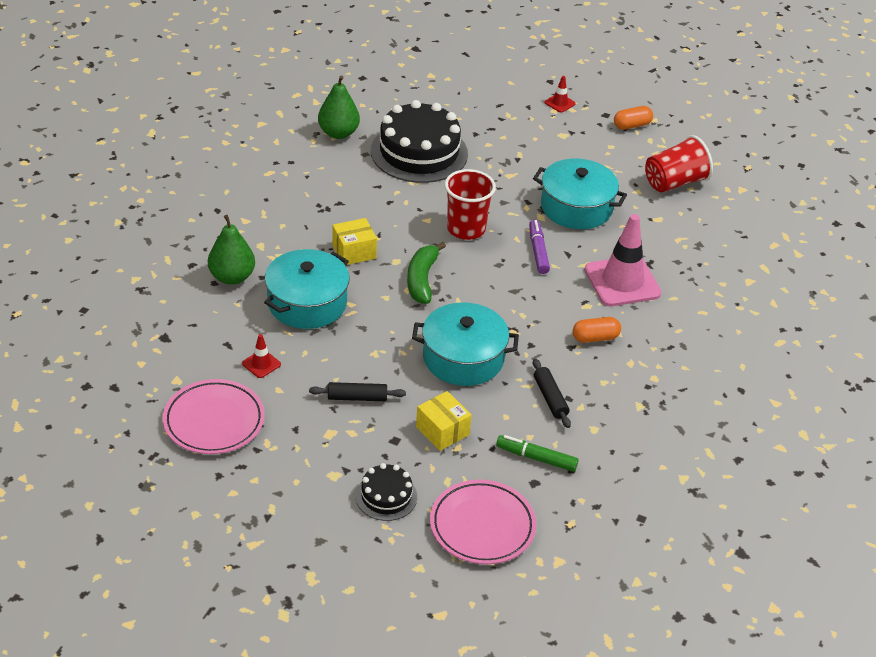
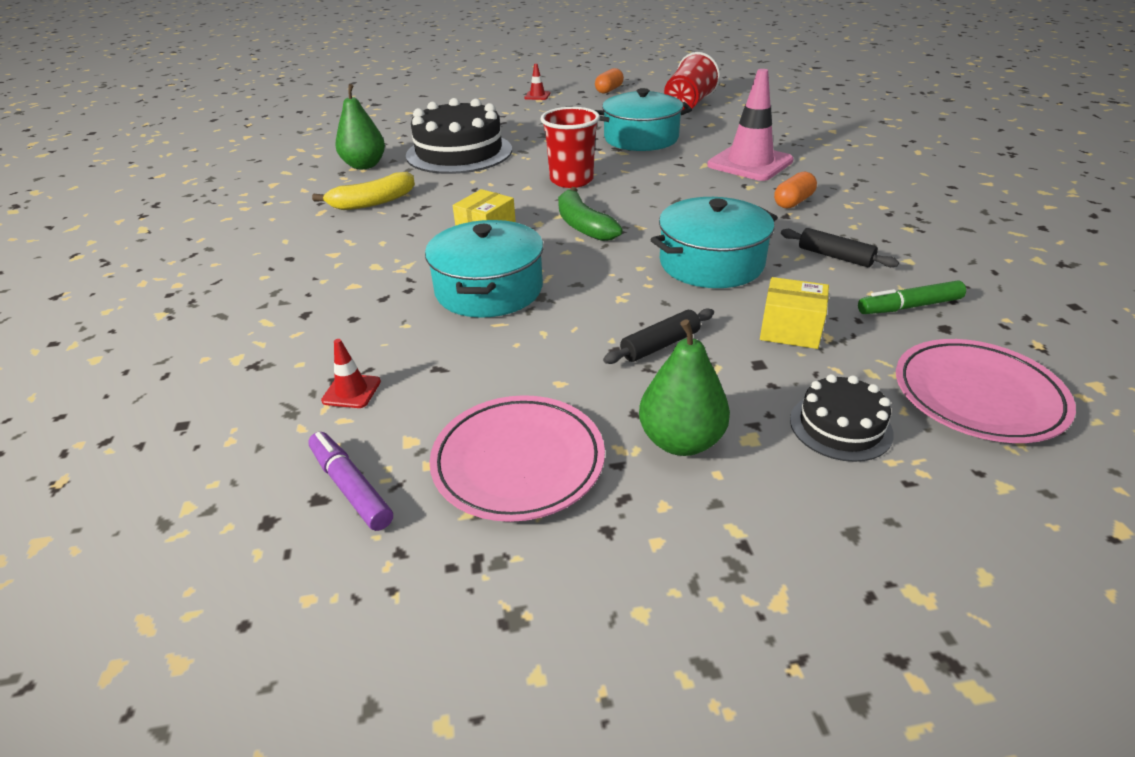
camera: 30 degrees left, 5 degrees down
green pear [208,215,255,285] -> green pear moved to [639,319,730,456]
red traffic cone [242,334,281,378] -> red traffic cone moved to [321,339,381,408]
purple marker [529,220,550,274] -> purple marker moved to [308,432,393,531]
none -> yellow banana [312,172,415,210]

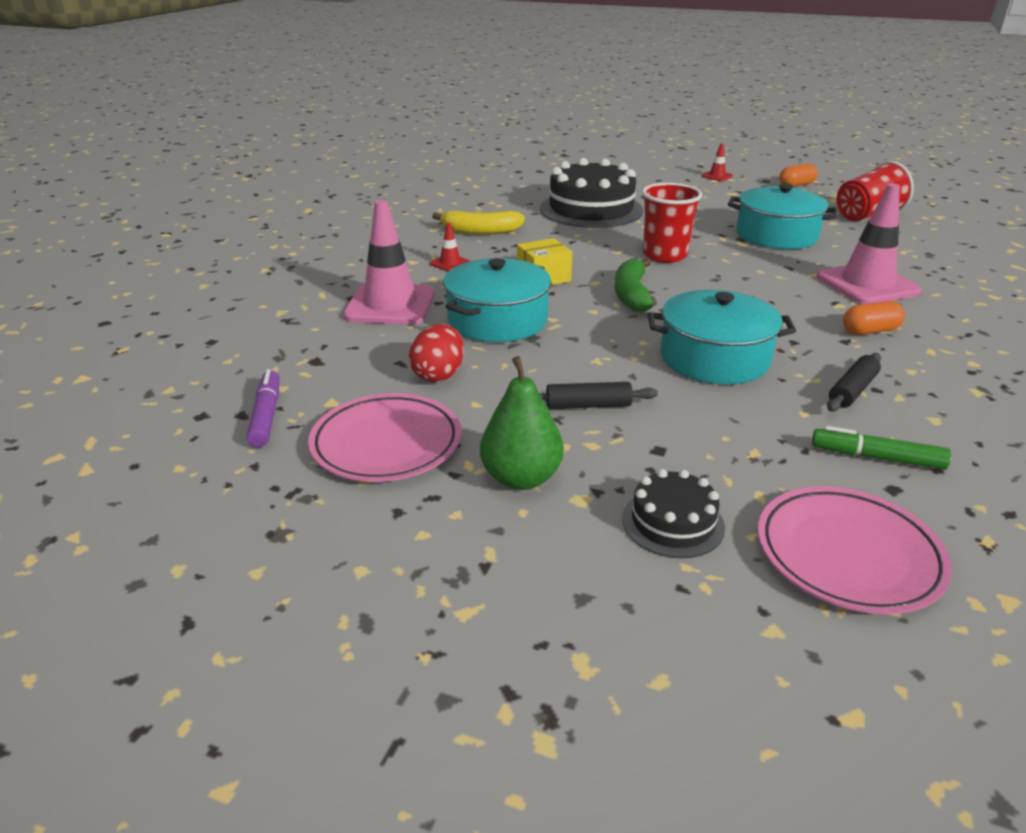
camera: 30 degrees right, 5 degrees down
red traffic cone [321,339,381,408] -> red traffic cone moved to [430,223,470,271]
green pear [335,84,385,169] -> none
yellow box [760,277,829,349] -> none
black rolling pin [781,228,899,267] -> black rolling pin turned 60 degrees clockwise [827,353,881,411]
none -> pink traffic cone [343,200,435,325]
none -> red egg [409,324,464,382]

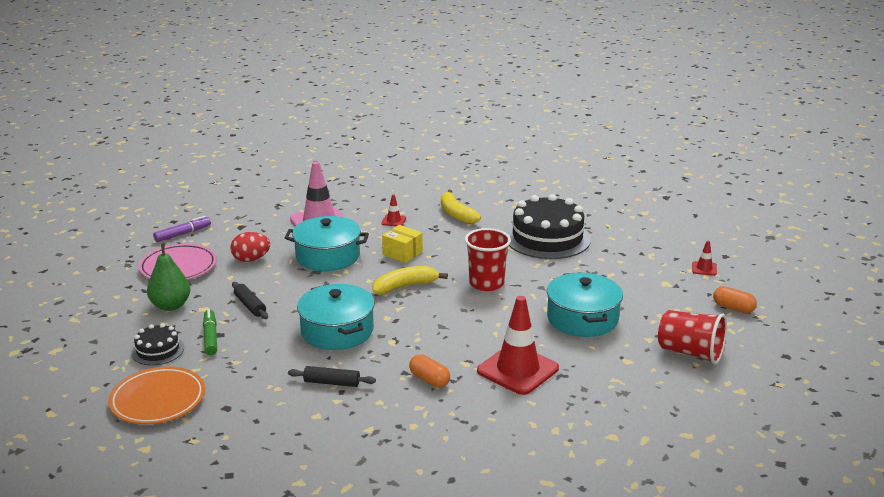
camera: 60 degrees right, 5 degrees down
green banana [615,258,653,312] -> yellow banana [372,266,448,295]
pink plate [758,486,952,614] -> orange plate [108,366,205,424]
green marker [812,426,951,470] -> green marker moved to [203,309,217,355]
pink traffic cone [816,183,922,304] -> red traffic cone [477,296,559,395]

